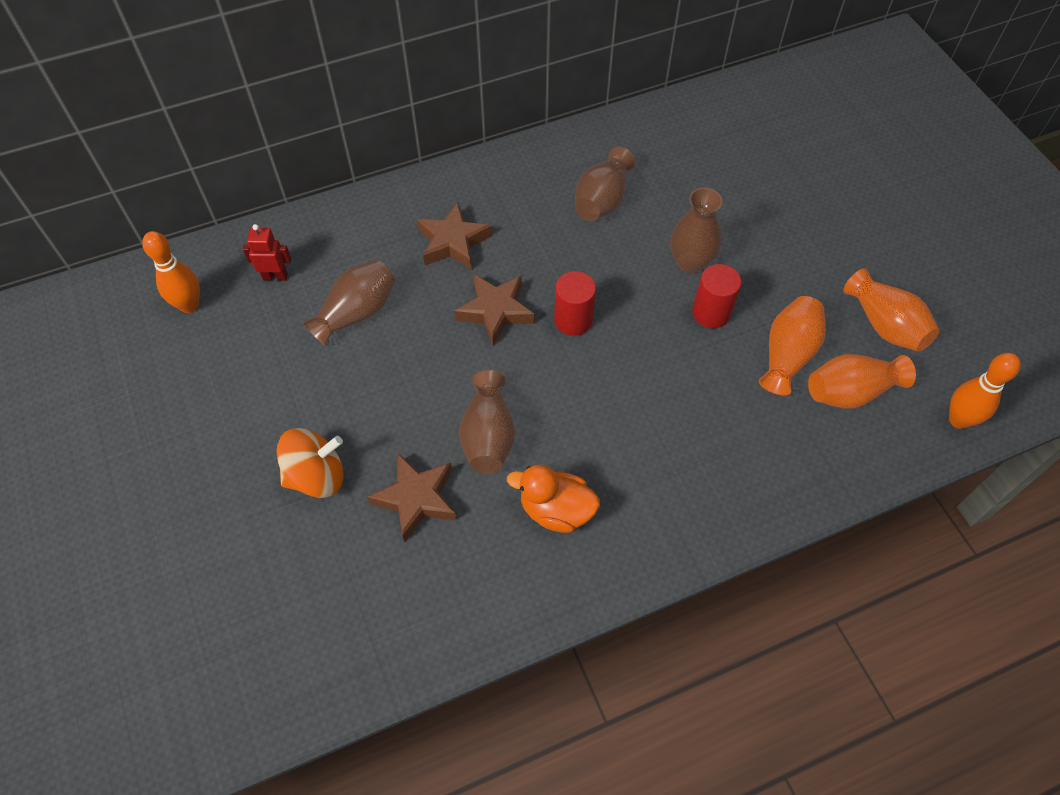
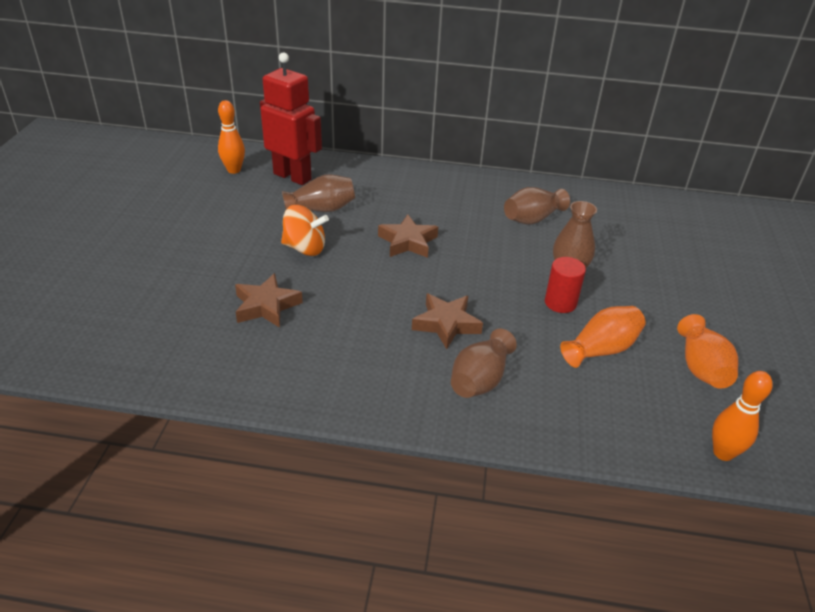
camera: 30 degrees right, 20 degrees down
red robot [243,224,291,281] -> red robot [260,52,322,185], size x2.30
orange spinning top [277,428,344,498] -> orange spinning top moved to [281,205,329,256]
brown star [416,202,492,270] -> brown star moved to [412,293,483,349]
brown vase [459,370,515,474] -> brown vase moved to [451,329,517,398]
orange duck [507,465,600,533] -> none
red cylinder [554,271,596,336] -> none
orange vase [808,354,916,409] -> none

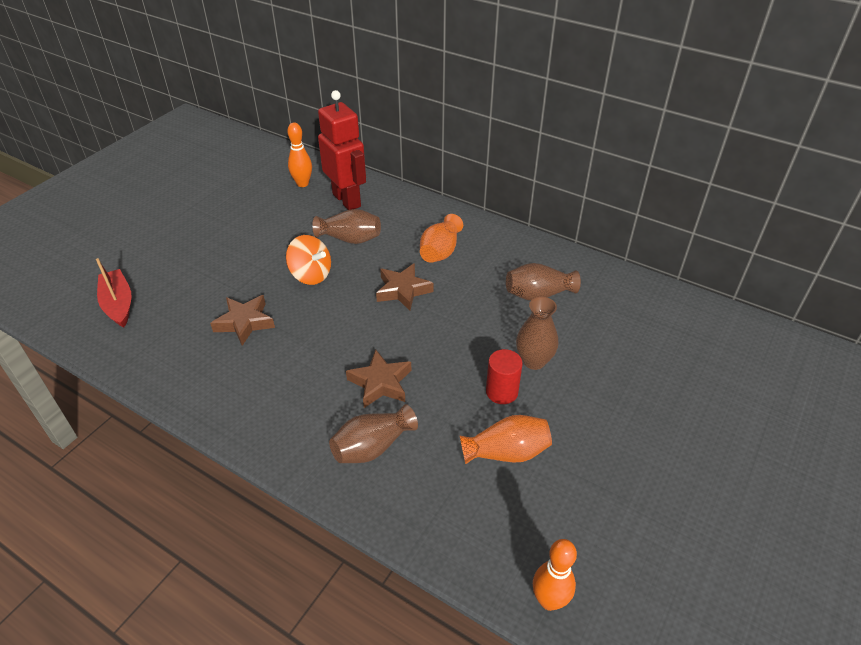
camera: 25 degrees right, 5 degrees up
orange vase [677,314,738,389] -> orange vase moved to [420,214,463,263]
none -> red boat [96,258,131,328]

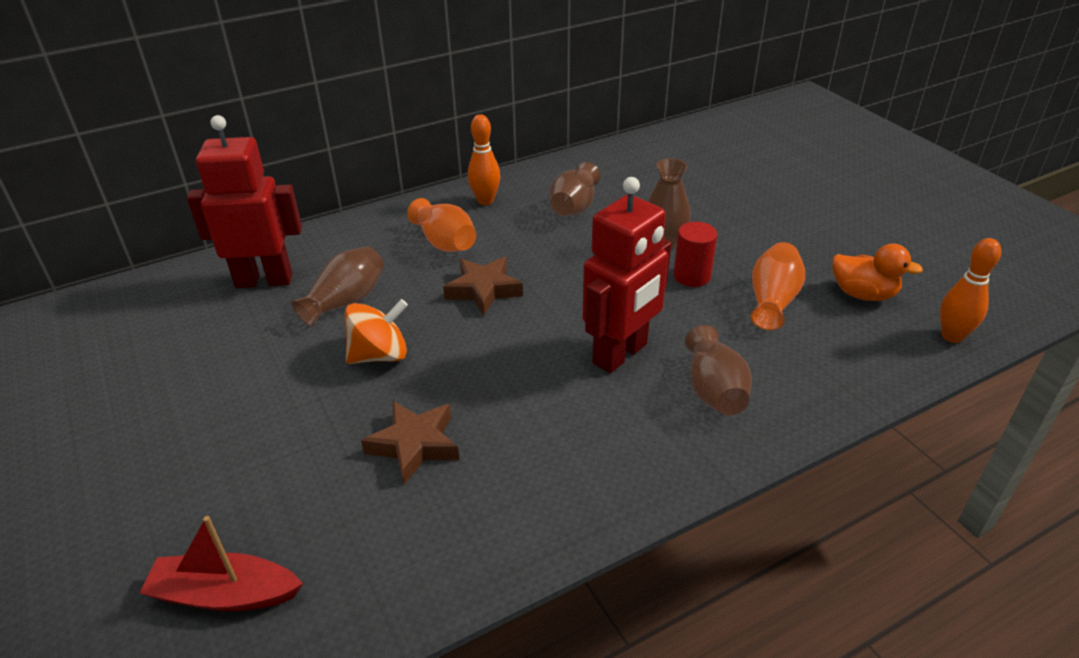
camera: 60 degrees left, 5 degrees down
orange bowling pin [287,122,312,187] -> orange bowling pin moved to [468,114,500,205]
brown star [346,349,411,408] -> red robot [582,177,671,373]
none -> orange duck [832,243,923,301]

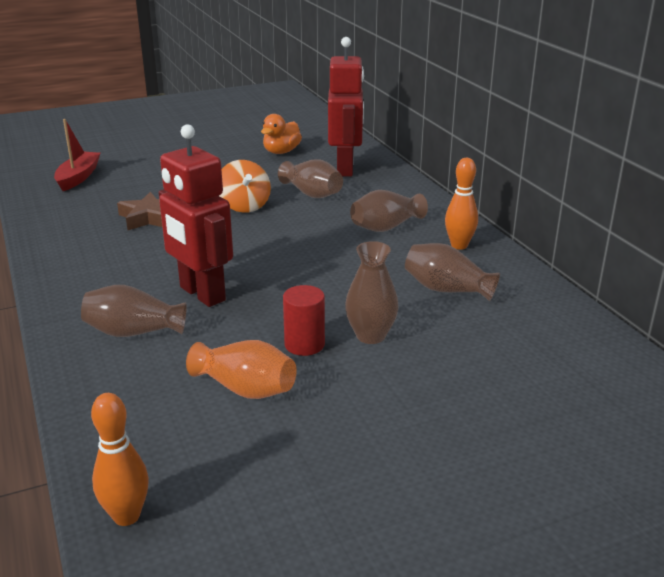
camera: 95 degrees right, 10 degrees down
orange vase [407,198,476,252] -> brown vase [350,190,428,232]
brown star [443,257,523,315] -> none
orange duck [832,243,923,301] -> orange duck moved to [261,114,302,154]

